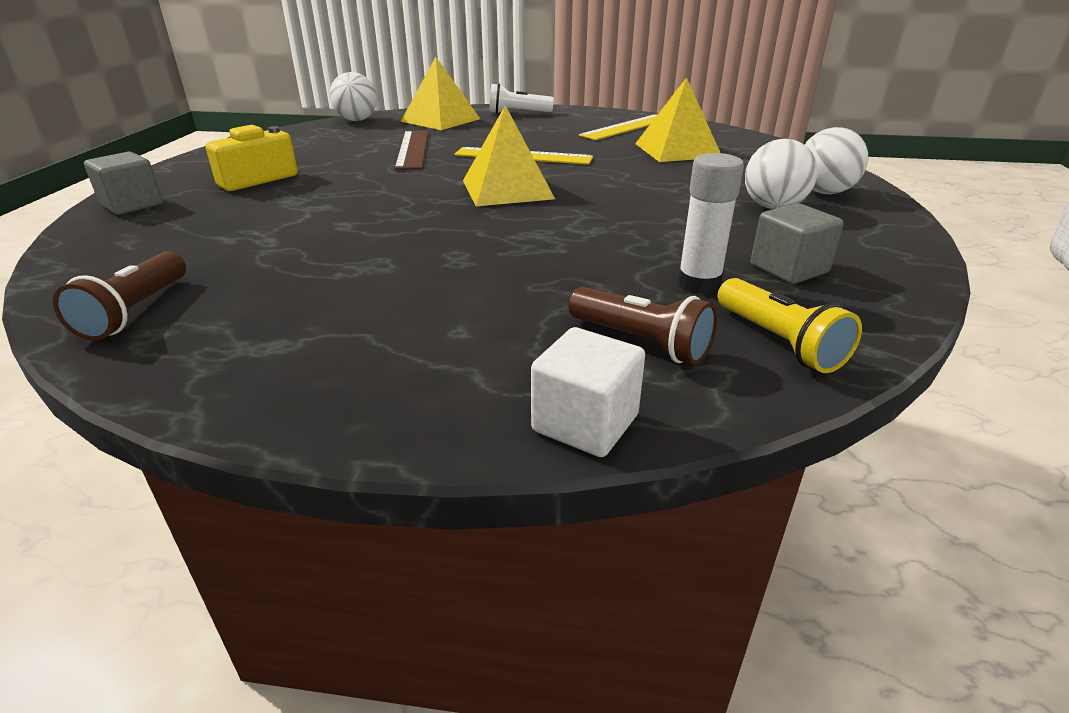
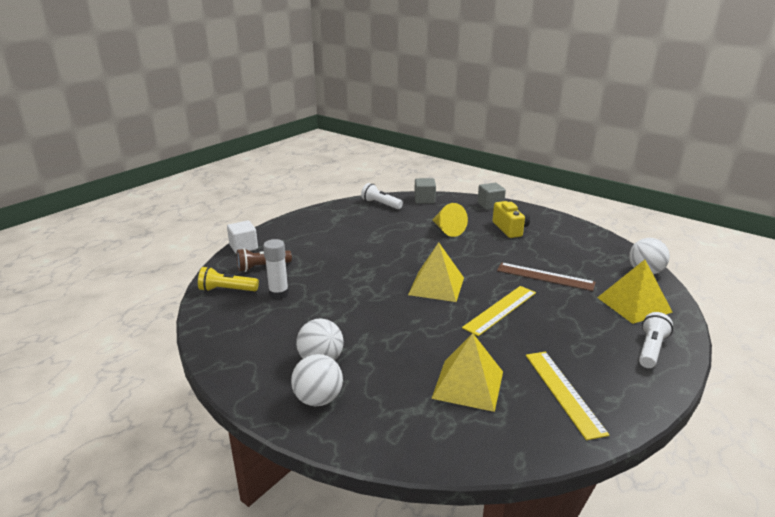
camera: 120 degrees right, 5 degrees down
brown flashlight [53,251,186,341] -> white flashlight [361,183,403,209]
grey cube [751,203,843,284] -> grey cube moved to [414,178,436,204]
none -> yellow cone [432,203,468,237]

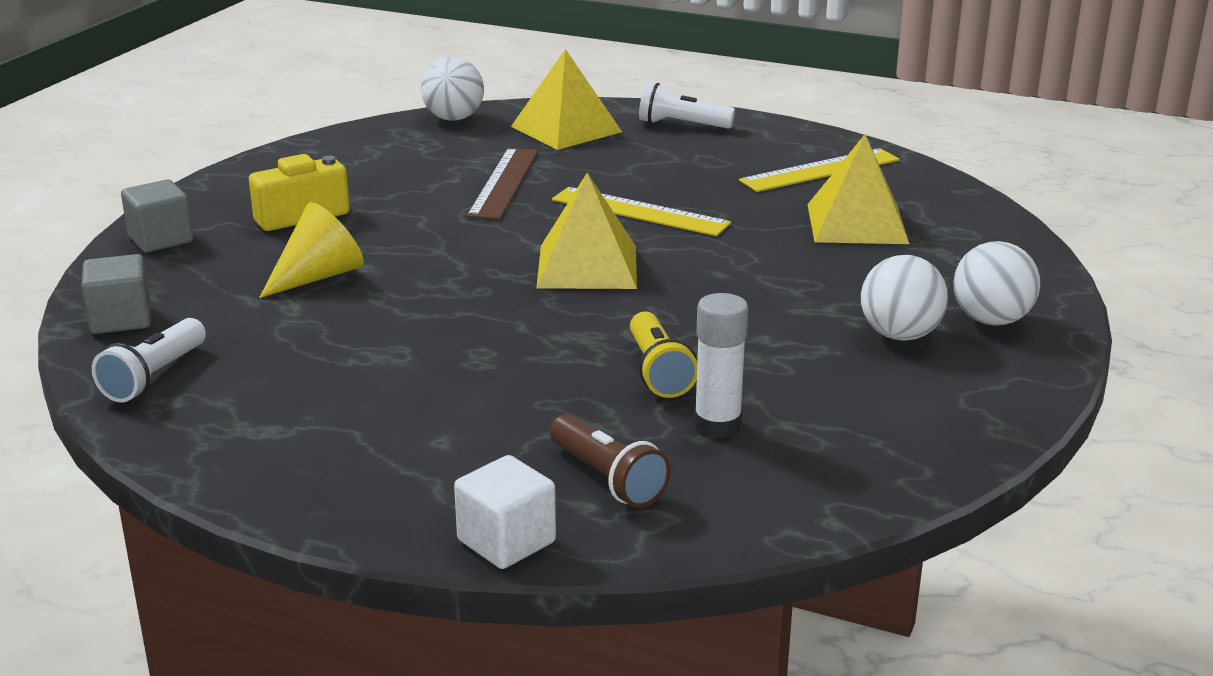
camera: 105 degrees left, 0 degrees up
yellow flashlight [198,267,259,291] -> yellow flashlight moved to [630,311,697,398]

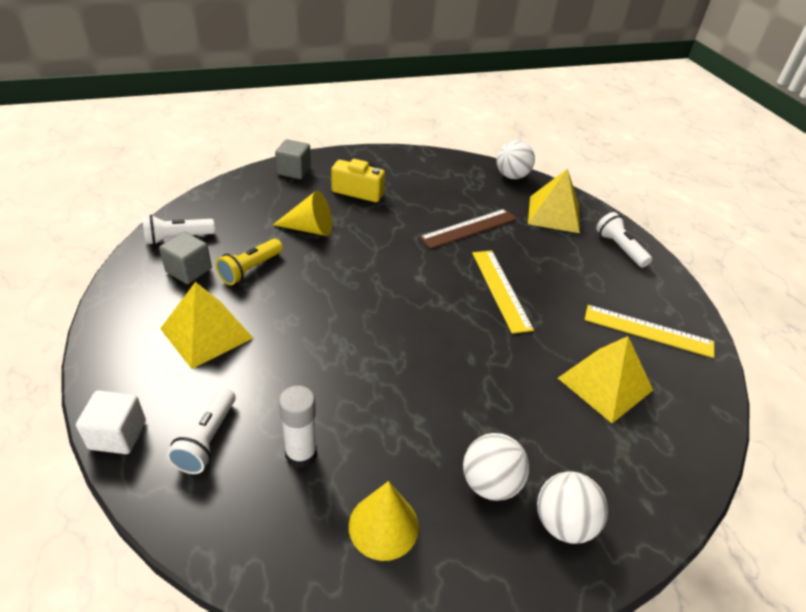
camera: 45 degrees right, 15 degrees up
grey cube [82,254,151,334] -> grey cube moved to [159,232,212,284]
yellow pyramid [536,173,637,289] -> yellow pyramid moved to [160,282,253,369]
brown flashlight [550,414,671,508] -> white flashlight [167,388,236,474]
yellow flashlight [630,311,697,398] -> yellow flashlight moved to [215,239,283,285]
none -> yellow cone [349,481,419,561]

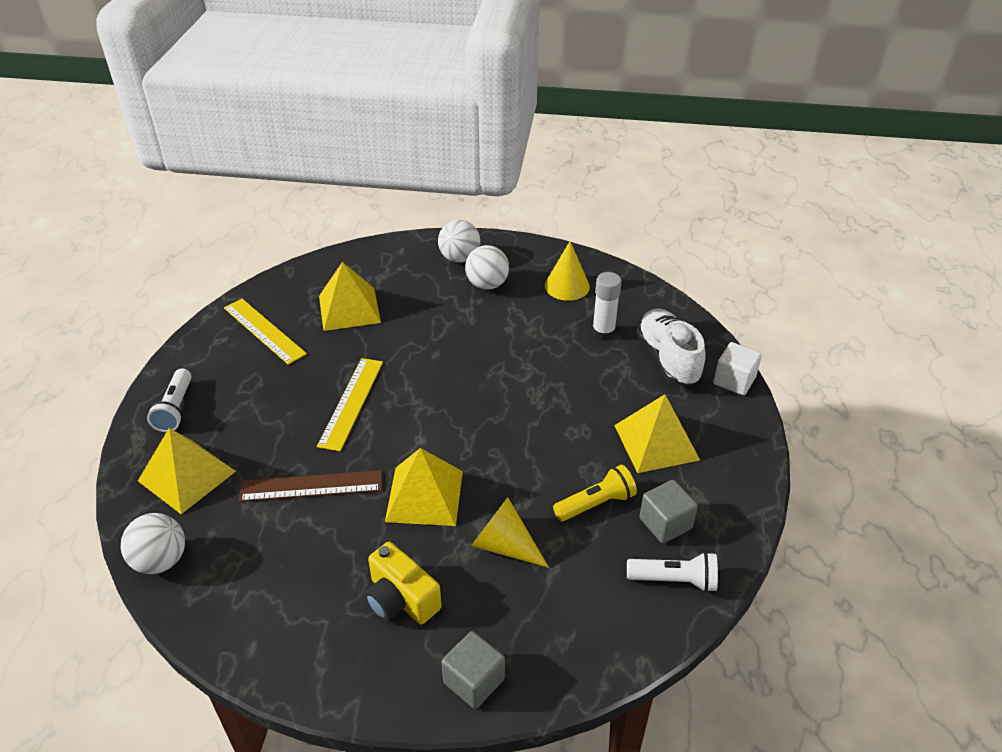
camera: 150 degrees left, 0 degrees up
white flashlight [167,388,236,474] -> white shoe [636,309,706,386]
none -> yellow pyramid [385,448,463,526]

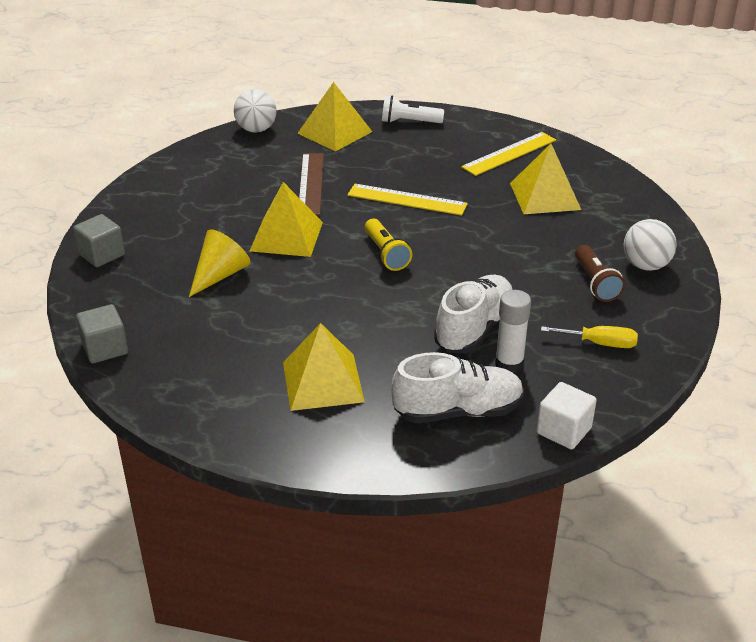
camera: 95 degrees right, 5 degrees down
yellow camera [365,542,442,624] -> none
white ball [465,245,509,290] -> brown flashlight [575,245,625,302]
yellow cone [545,241,590,301] -> yellow screwdriver [541,326,638,348]
yellow flashlight [553,465,637,521] -> yellow flashlight moved to [365,219,412,271]
white flashlight [627,552,718,592] -> none
grey cube [639,480,698,543] -> grey cube moved to [76,304,128,364]
white cube [713,342,762,395] -> white cube moved to [537,382,597,449]
none -> white shoe [434,275,512,354]

